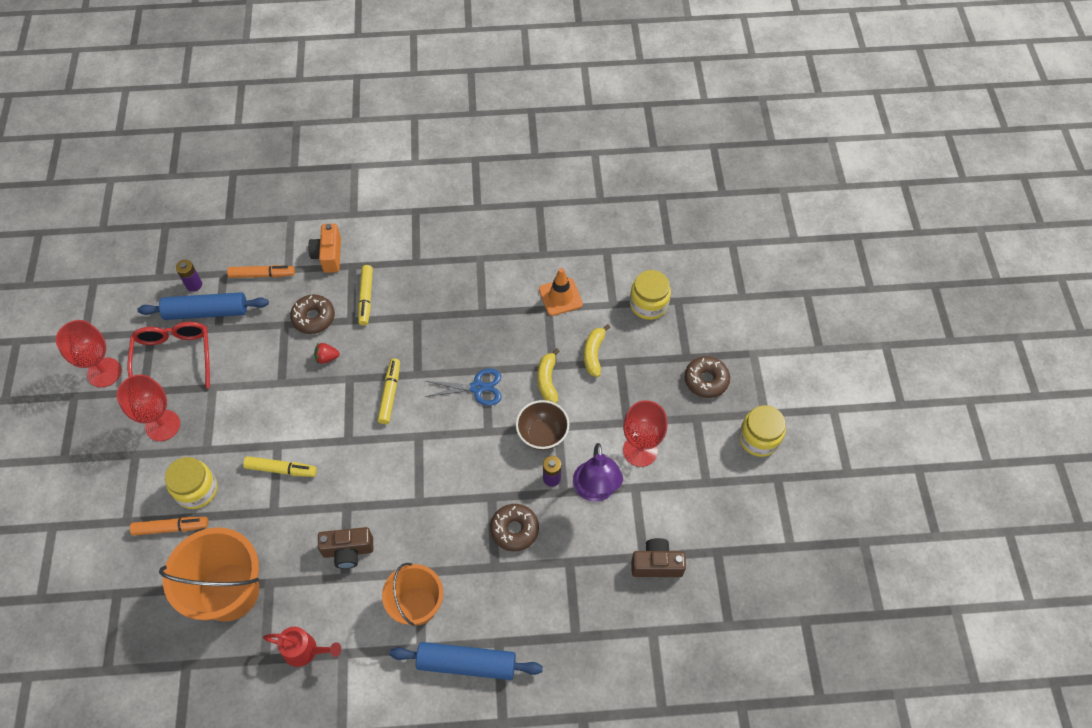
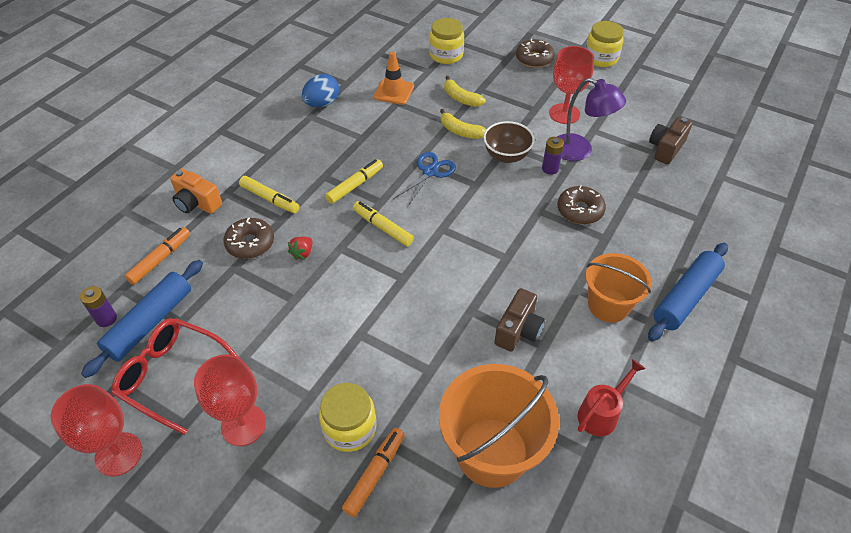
camera: 55 degrees left, 10 degrees down
yellow marker [243,456,317,477] -> yellow marker moved to [325,159,383,204]
none -> blue egg [302,74,339,107]

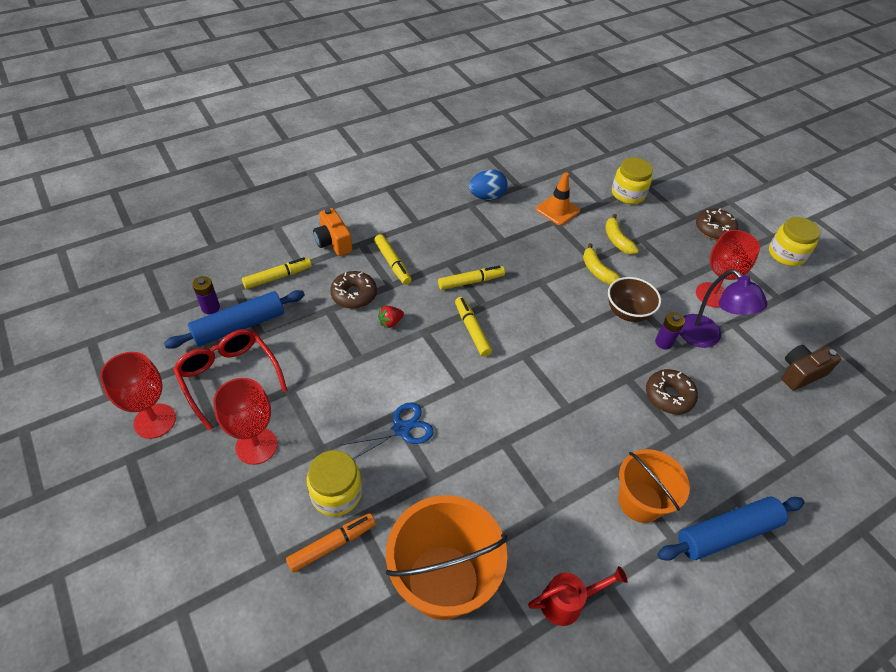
camera: 25 degrees right, 0 degrees up
orange marker [125,227,190,285] -> yellow marker [242,257,312,289]
blue scissors [393,152,456,206] -> blue scissors moved to [341,402,434,459]
brown camera [494,288,545,352] -> none

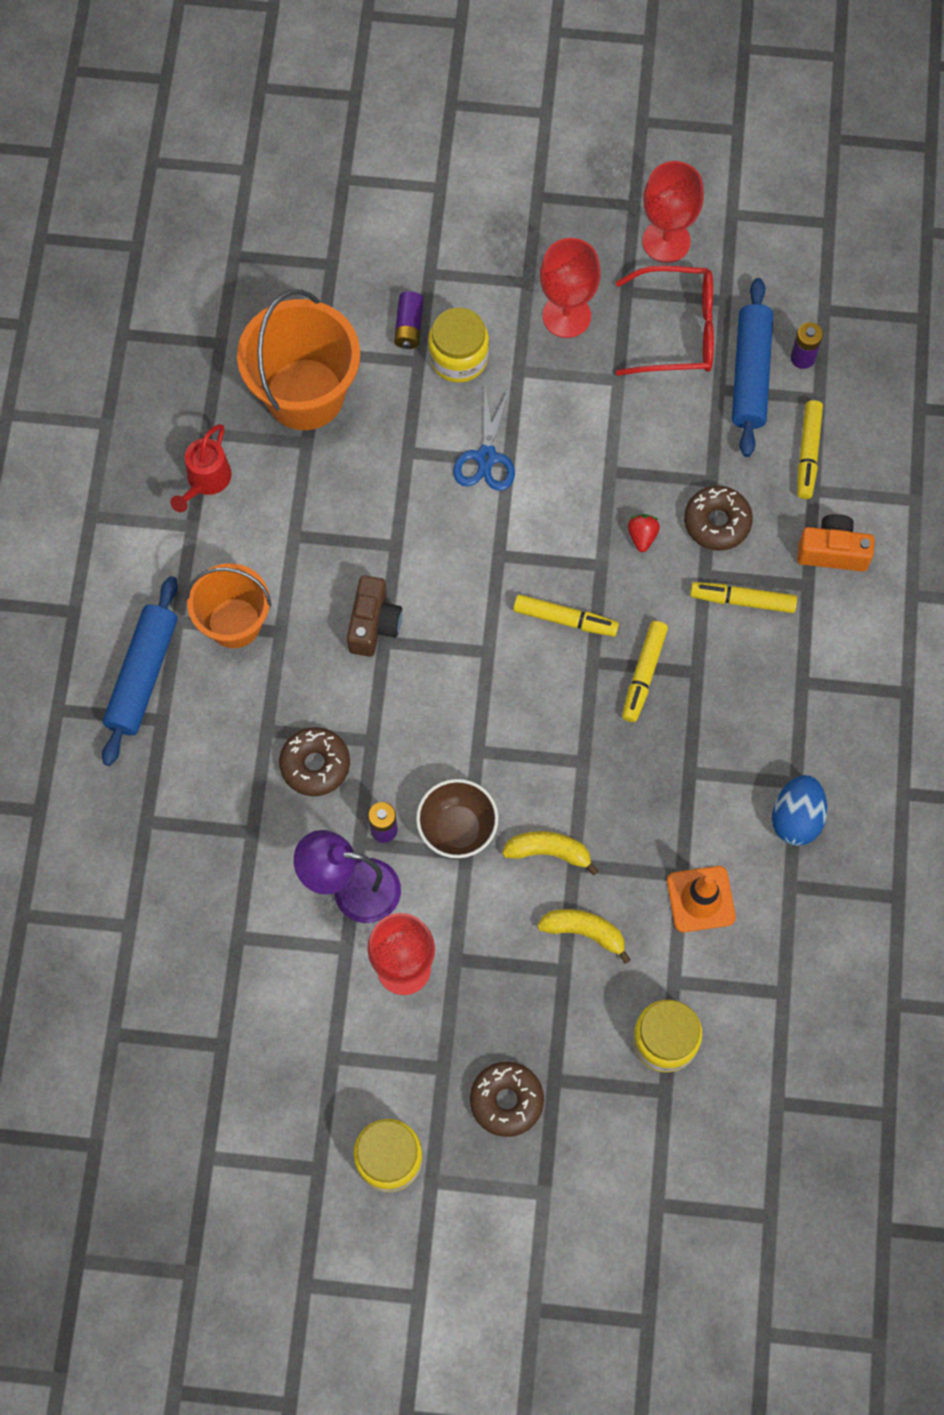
camera: 130 degrees right, 20 degrees up
orange marker [286,513,376,573] -> purple battery [394,291,424,349]
brown camera [781,345,841,391] -> brown camera moved to [347,575,402,657]

